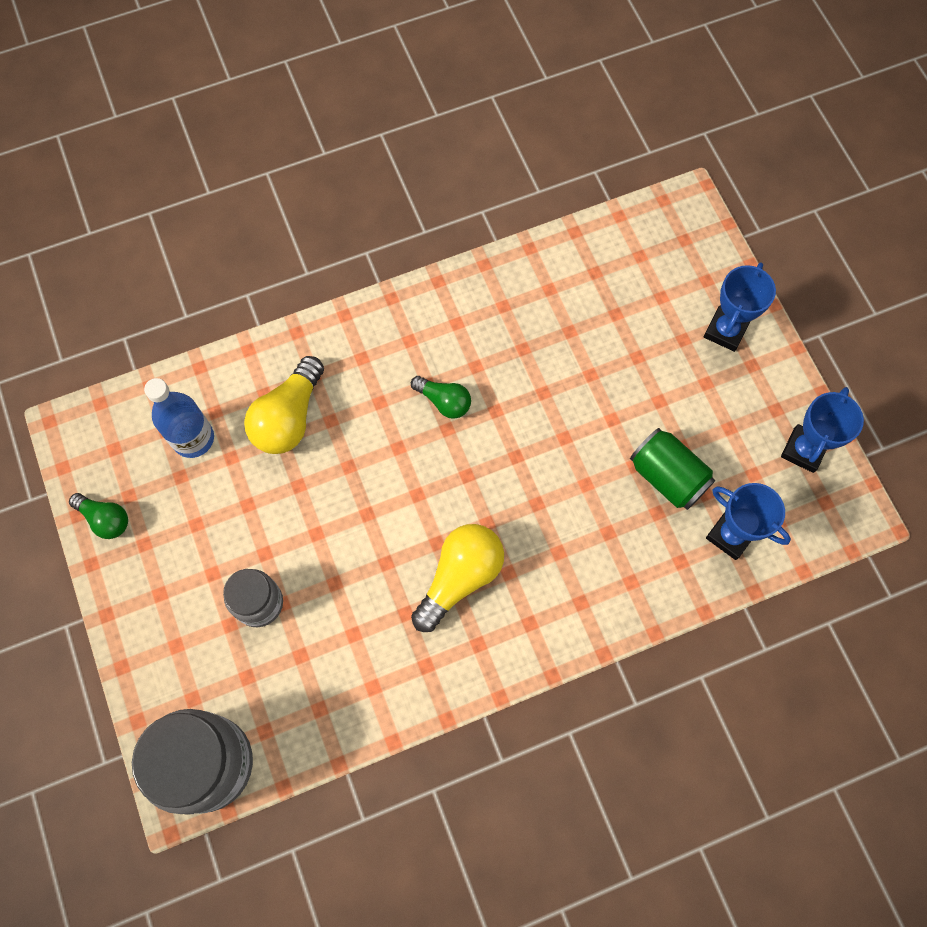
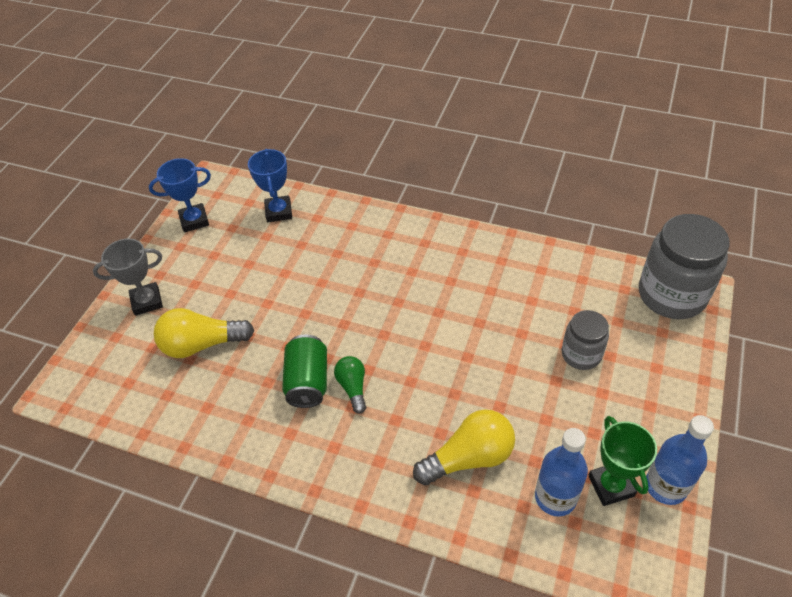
camera: 135 degrees left, 20 degrees down
green light bulb [69,493,128,539] -> blue bottle [646,415,714,505]
yellow light bulb [411,524,504,632] -> yellow light bulb moved to [154,308,254,358]
green can [630,428,715,510] -> green can moved to [282,334,327,408]
blue trophy [704,263,776,352] -> grey trophy [93,238,163,316]
none -> green trophy [588,416,657,506]

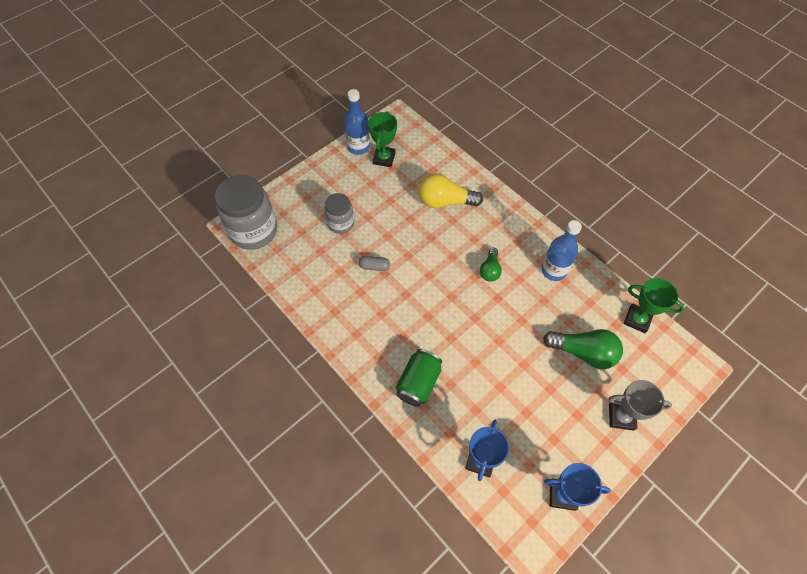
camera: 155 degrees left, 10 degrees up
yellow light bulb [154,308,254,358] -> green light bulb [543,329,623,369]
green can [282,334,327,408] -> green can moved to [396,349,442,407]
blue bottle [535,428,588,517] -> blue bottle moved to [541,220,582,281]
none -> grey capsule [359,256,390,271]
none -> green trophy [624,278,684,333]

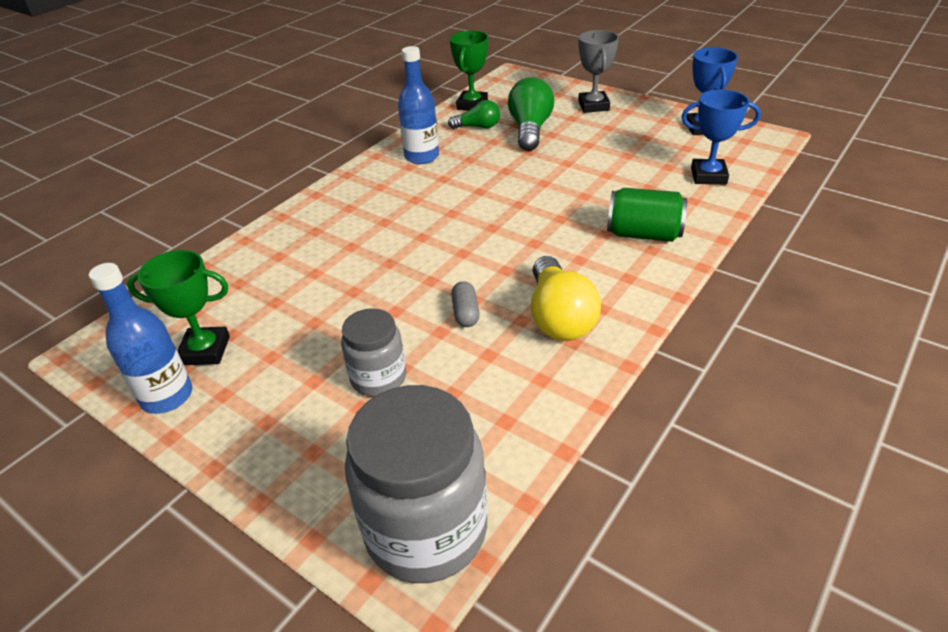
camera: 100 degrees left, 20 degrees down
yellow light bulb [418,173,483,208] -> yellow light bulb moved to [531,256,601,341]
green light bulb [480,248,502,282] -> green light bulb moved to [448,100,500,129]

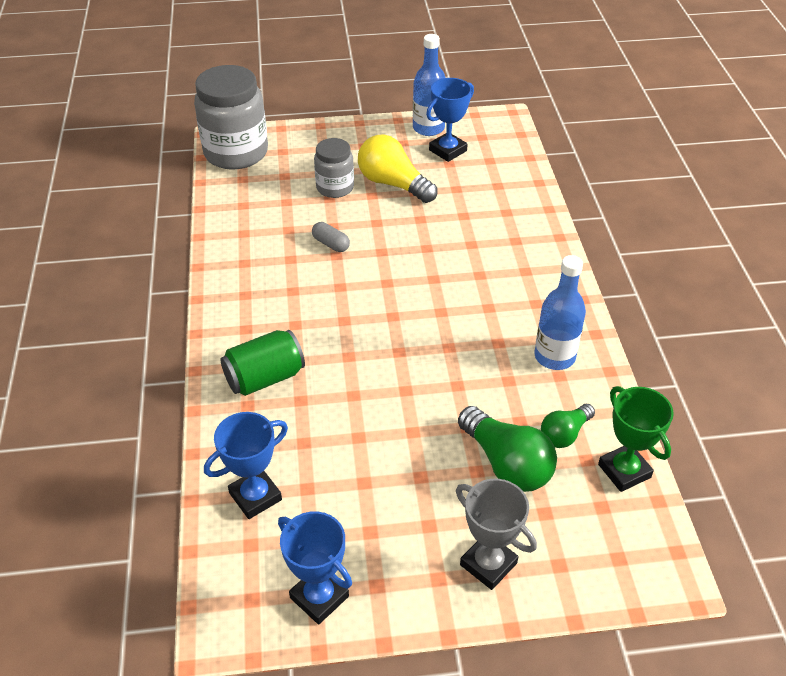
camera: 135 degrees right, 5 degrees up
green trophy [127,250,230,365] -> blue trophy [426,78,474,162]
yellow light bulb [531,256,601,341] -> yellow light bulb moved to [358,135,437,203]

